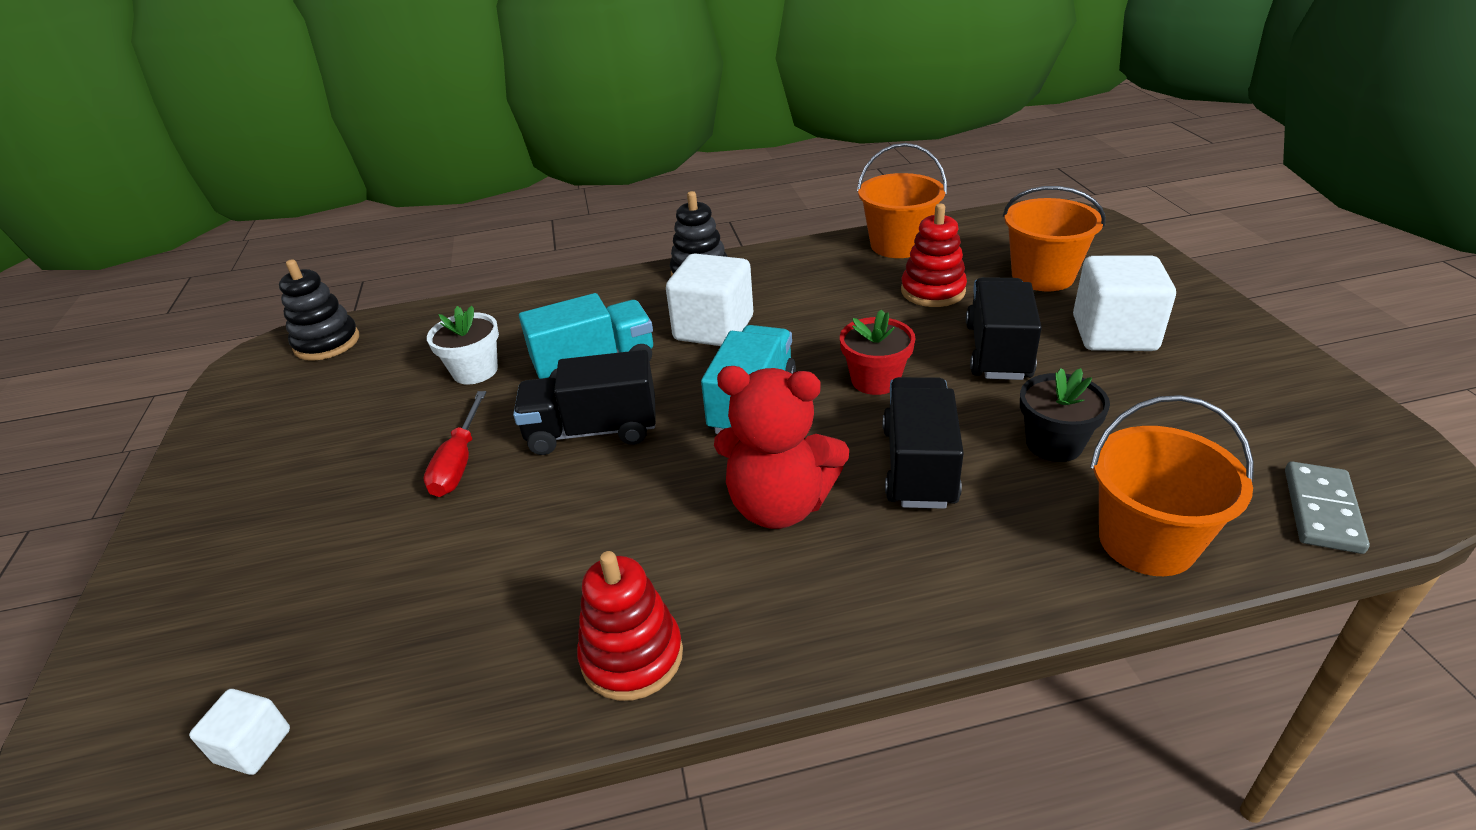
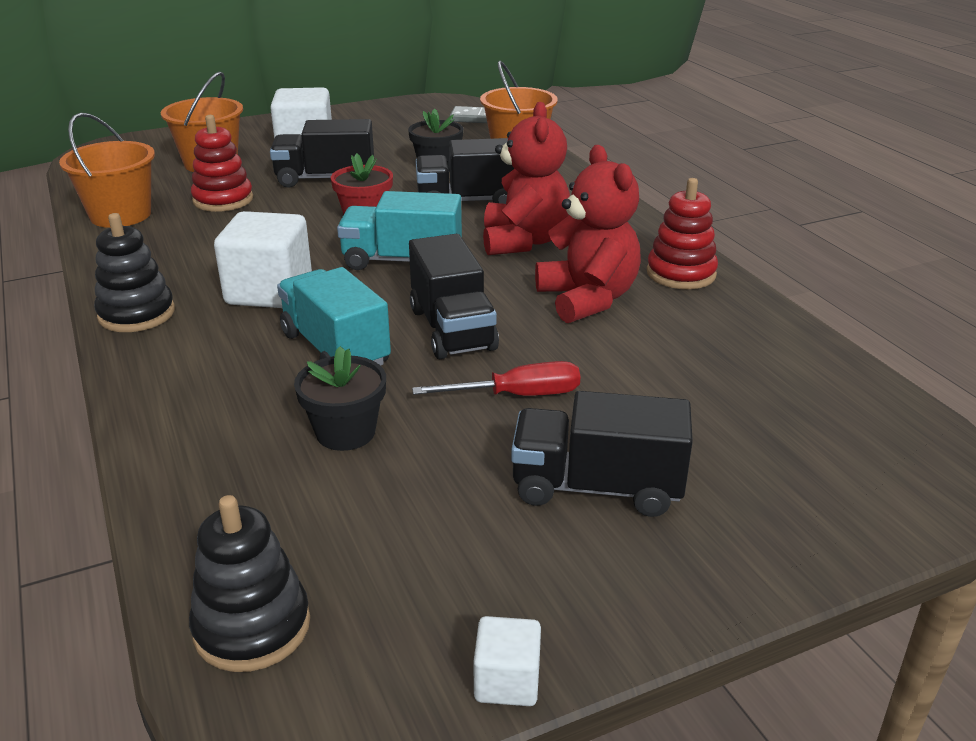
camera: 105 degrees left, 5 degrees down
white cube [189,689,290,775] -> white cube moved to [473,616,541,706]
white flower pot [427,306,499,384] -> black flower pot [294,346,386,451]
none -> black truck [511,391,693,517]
none -> red teddy bear [535,145,641,323]

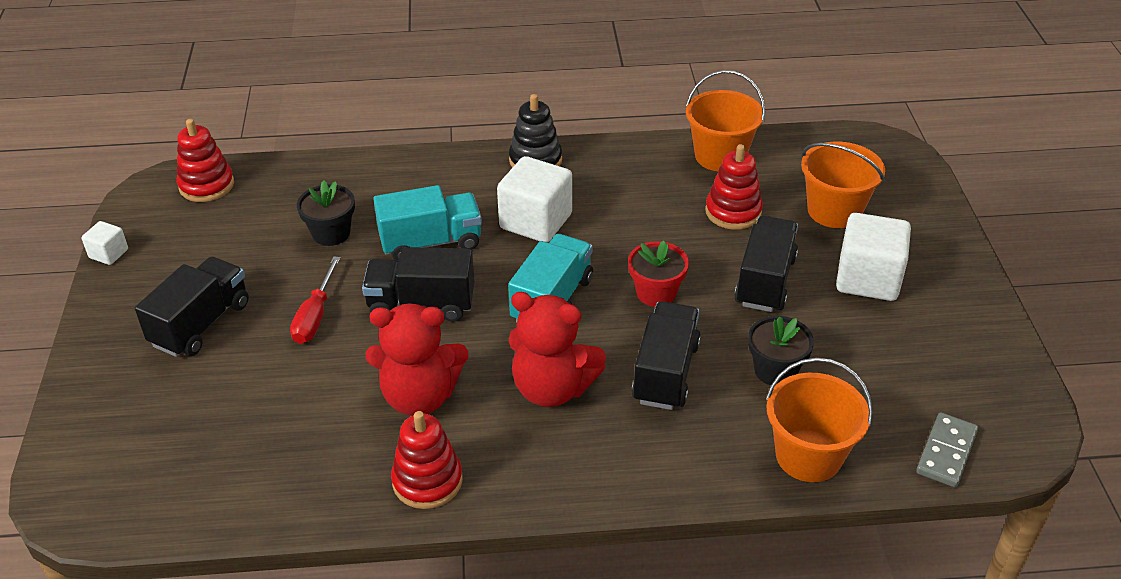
camera: 110 degrees right, 10 degrees up
black stacking toy [189,495,310,672] -> red stacking toy [177,119,234,202]

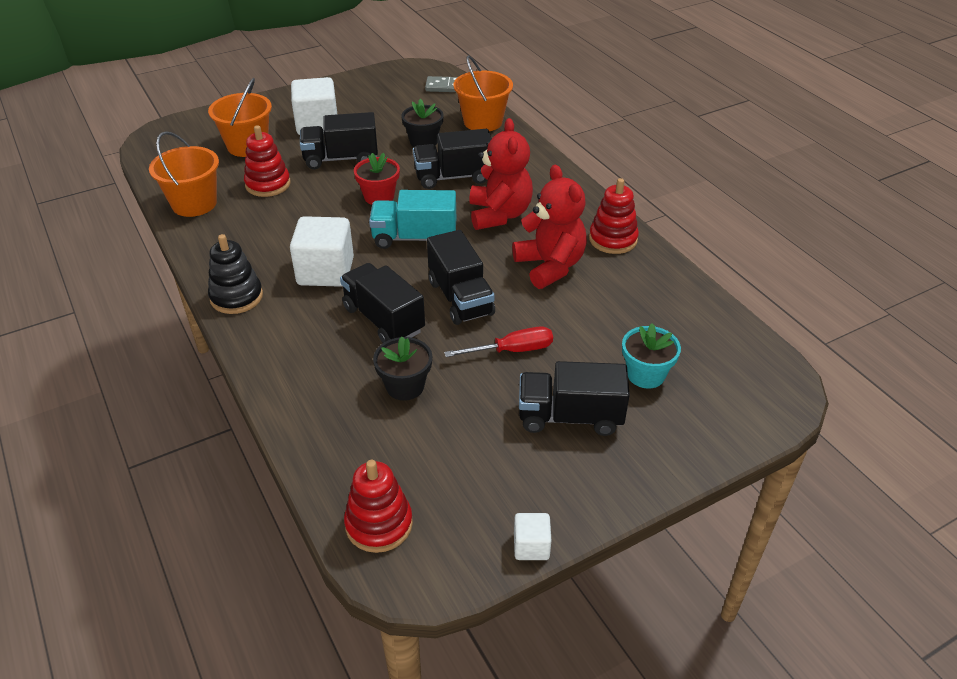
camera: 115 degrees left, 0 degrees up
turquoise truck [373,185,482,261] -> black truck [340,263,425,343]
none -> turquoise flower pot [622,323,681,389]

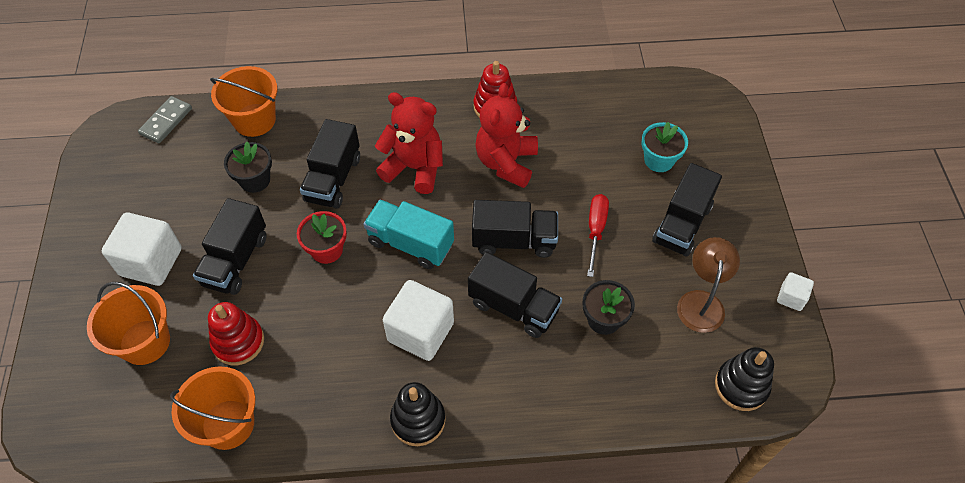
camera: 65 degrees left, 15 degrees up
black truck [340,263,425,343] -> black truck turned 135 degrees counterclockwise [468,252,562,338]
red stacking toy [344,460,413,553] -> black stacking toy [715,347,774,411]
turquoise truck [369,190,456,249] -> turquoise truck turned 90 degrees clockwise [364,200,454,269]
red teddy bear [512,165,587,289] -> red teddy bear turned 75 degrees counterclockwise [475,83,538,188]
none -> brown lamp [677,237,740,333]

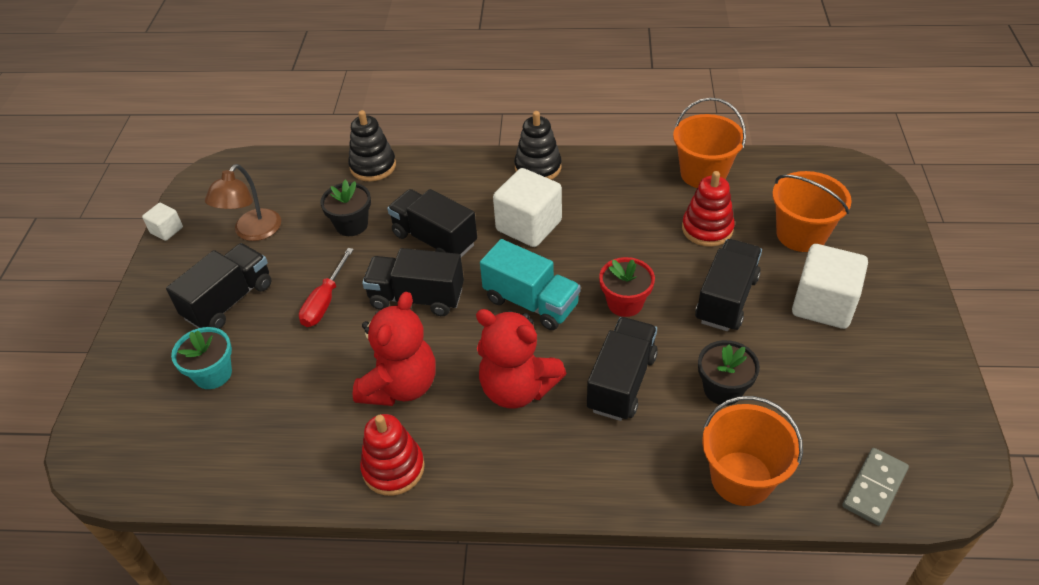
camera: 170 degrees left, 10 degrees down
black stacking toy [715,347,774,411] -> black stacking toy moved to [348,110,396,182]

